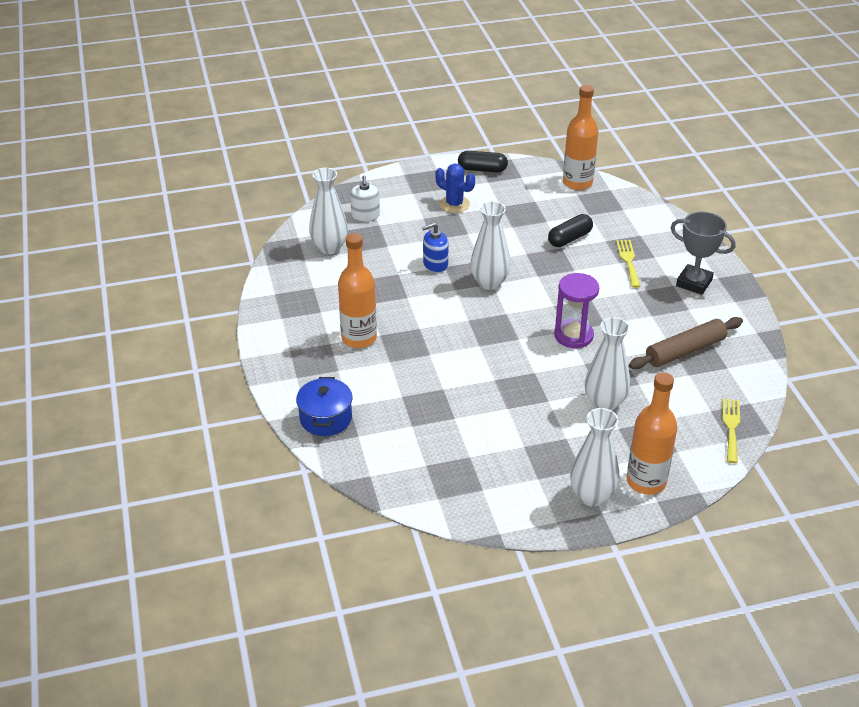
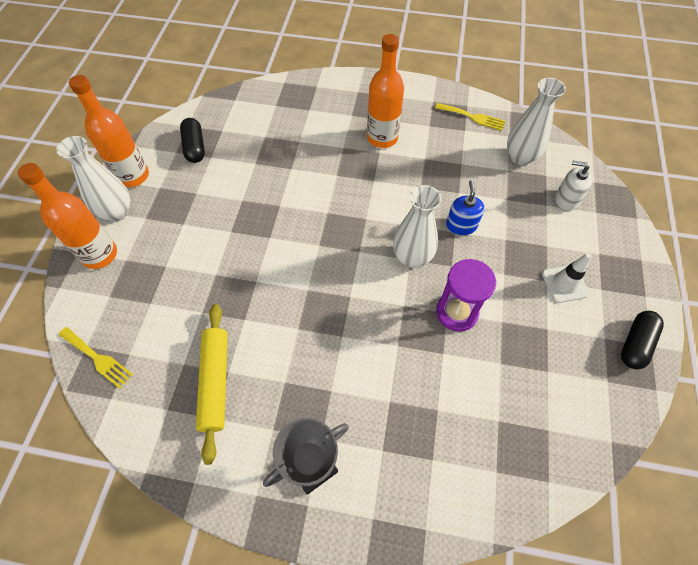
camera: 115 degrees right, 20 degrees up
blue pot [296,377,353,436] -> none
blue cactus [435,163,475,213] -> white traffic cone [542,253,592,303]
black capsule [548,214,593,247] -> black capsule moved to [180,118,205,163]
purple hourglass [554,273,599,348] -> purple hourglass moved to [436,259,496,332]
orange bottle [563,85,598,190] -> orange bottle moved to [69,75,149,187]
white vase [585,317,630,411] -> none
yellow fork [616,240,640,288] -> yellow fork moved to [435,103,505,131]
brown rolling pin [629,317,743,369] -> yellow rolling pin [196,304,228,465]

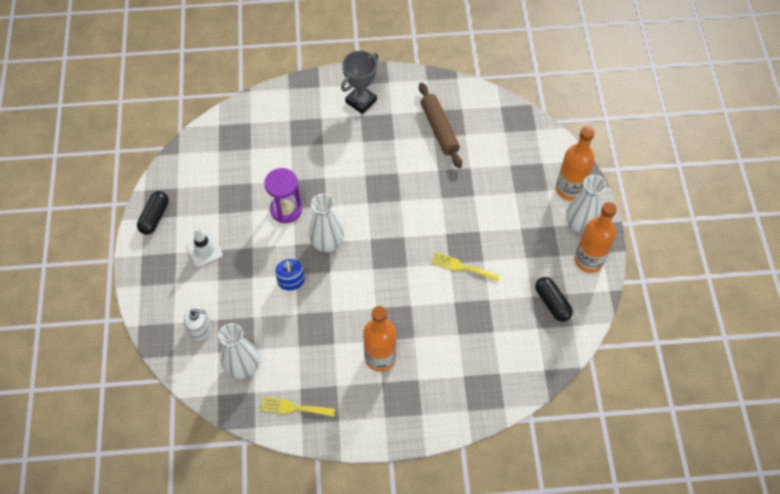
camera: 165 degrees right, 0 degrees up
yellow fork [59,327,133,389] -> yellow fork moved to [431,252,500,282]
yellow rolling pin [196,304,228,465] -> brown rolling pin [419,82,462,168]

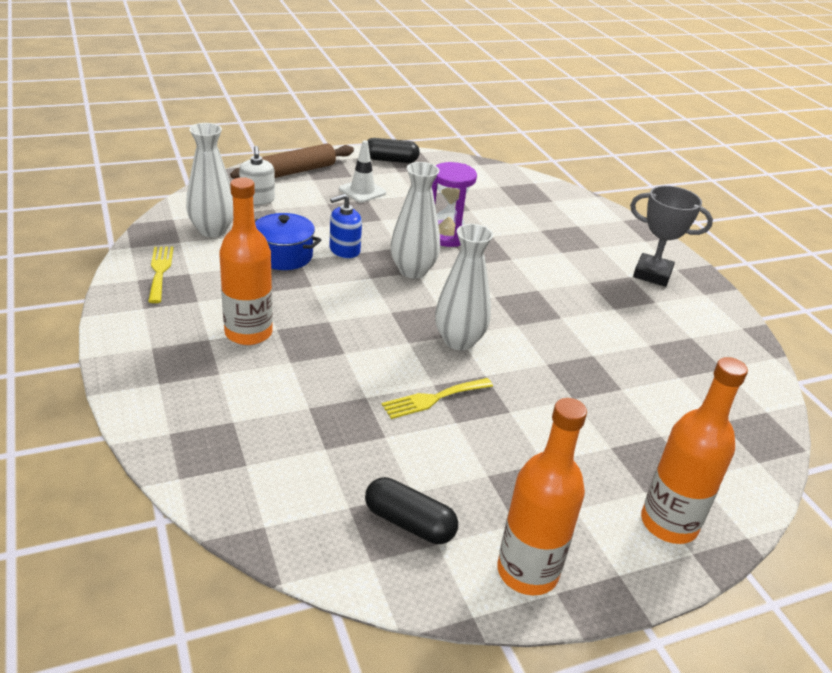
camera: 70 degrees right, 25 degrees down
brown rolling pin [419,82,462,168] -> brown rolling pin moved to [230,143,354,179]
yellow fork [431,252,500,282] -> yellow fork turned 120 degrees counterclockwise [382,378,493,419]
black capsule [535,277,573,322] -> black capsule turned 75 degrees clockwise [365,477,458,544]
white vase [566,175,606,234] -> white vase moved to [435,224,493,350]
none -> blue pot [255,213,321,270]

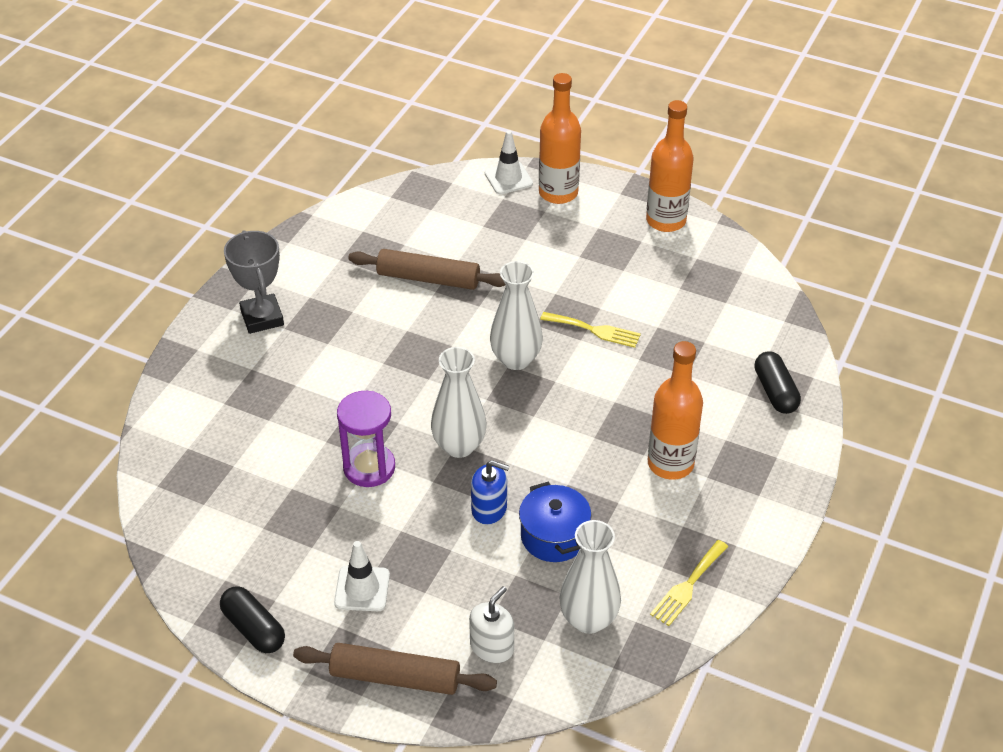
camera: 130 degrees left, 10 degrees up
black capsule [365,477,458,544] -> black capsule moved to [755,351,801,414]
none -> brown rolling pin [348,249,505,290]
none -> white traffic cone [485,130,533,194]

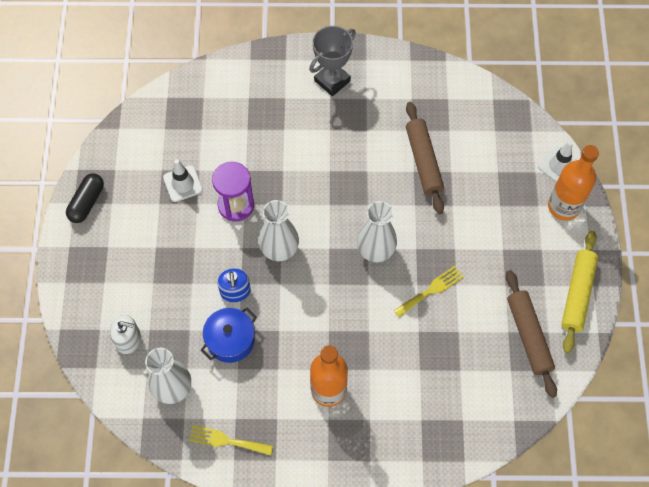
camera: 65 degrees right, 20 degrees up
brown rolling pin [293,643,497,695] -> brown rolling pin moved to [506,270,557,398]
white traffic cone [334,541,390,611] -> white traffic cone moved to [163,159,203,202]
yellow fork [540,312,641,348] -> yellow fork turned 120 degrees counterclockwise [394,266,464,317]
orange bottle [646,100,694,232] -> yellow rolling pin [561,231,598,353]
black capsule [755,351,801,414] -> none

